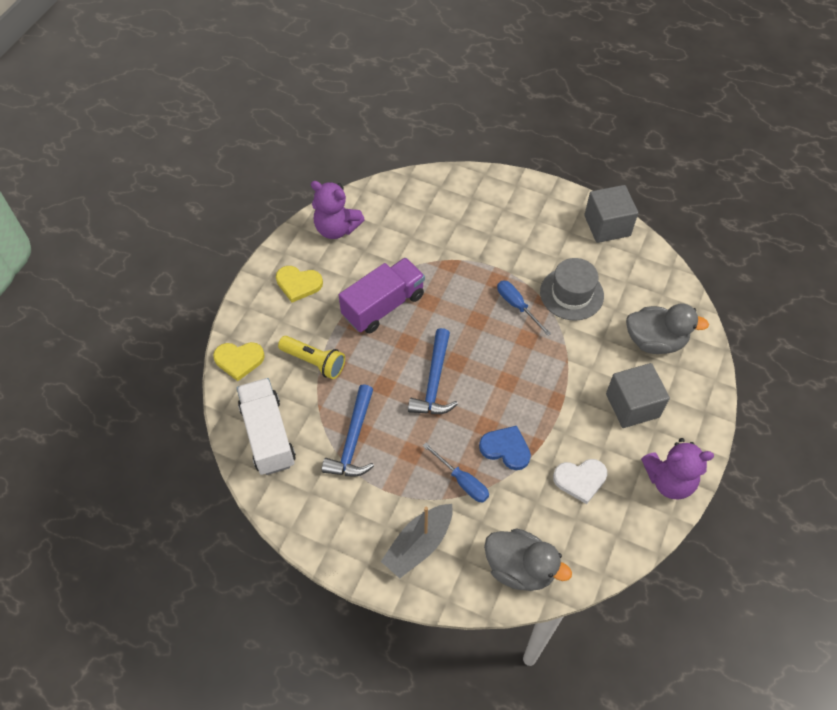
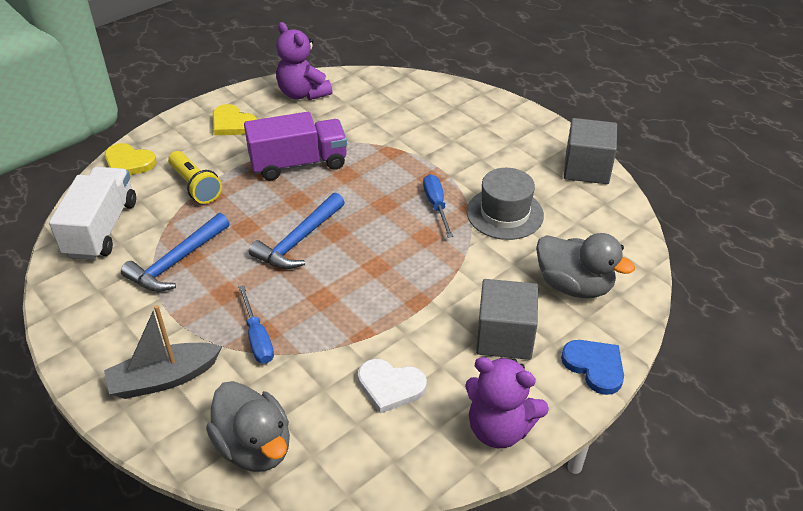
camera: 25 degrees right, 15 degrees down
blue heart [479,426,531,470] -> blue heart moved to [561,340,624,395]

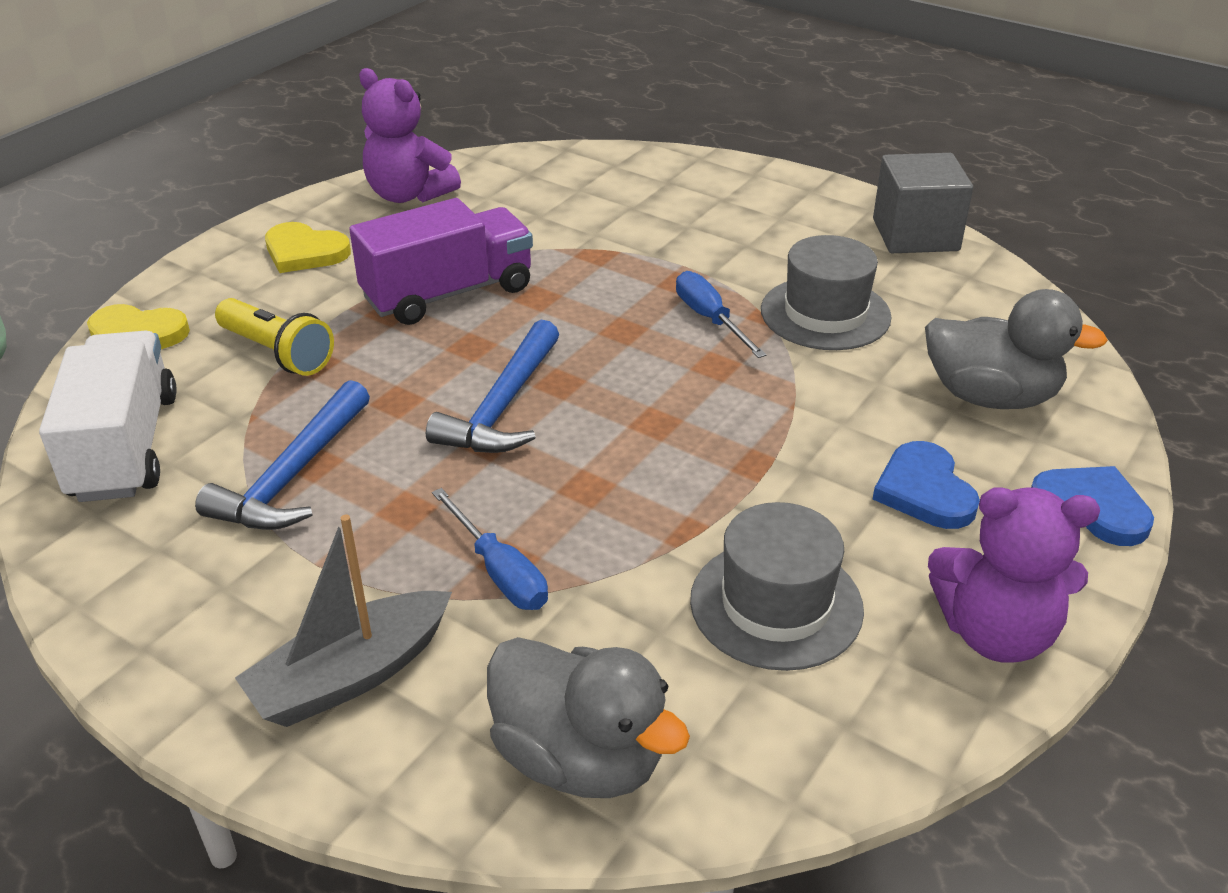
camera: 15 degrees left, 5 degrees down
white heart [358,359,427,414] -> grey hat [690,502,864,671]
grey cube [476,279,538,360] -> blue heart [873,441,980,529]

